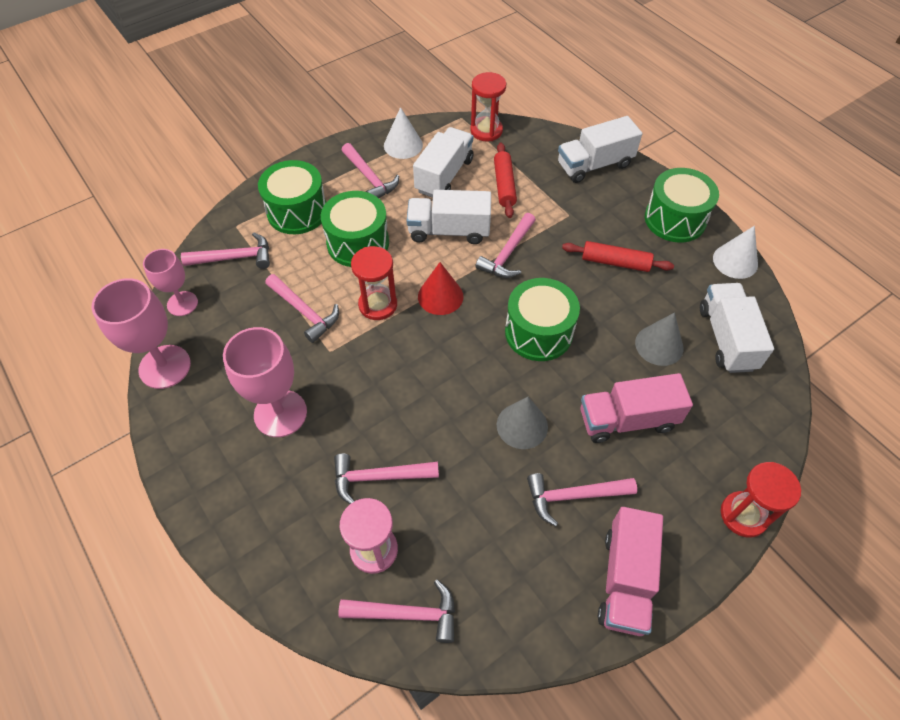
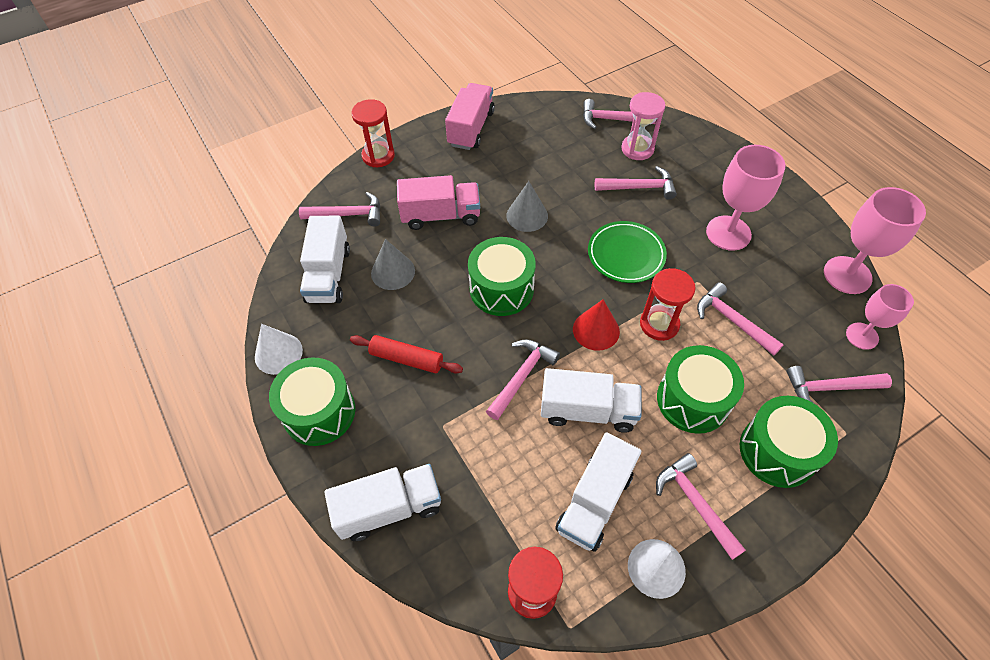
camera: 175 degrees left, 0 degrees up
red rolling pin [494,143,517,218] -> none
pink hammer [527,473,637,527] -> pink hammer moved to [299,192,381,226]
none -> green plate [588,221,667,283]

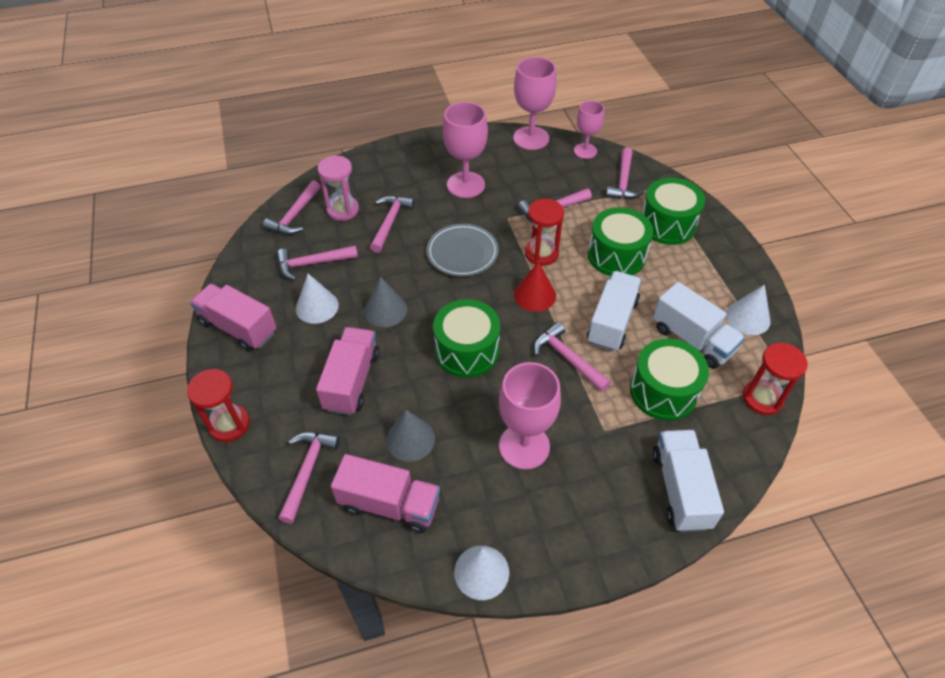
camera: 75 degrees left, 5 degrees down
green drum [269,358,355,446] -> green drum moved to [630,338,709,421]
white truck [300,216,350,303] -> pink truck [331,454,440,533]
red rolling pin [350,335,463,373] -> pink goblet [499,362,561,470]
green plate [588,221,667,283] -> grey plate [427,224,499,277]
pink hammer [656,453,746,560] -> pink hammer moved to [277,245,358,281]
none -> white cone [296,274,339,324]

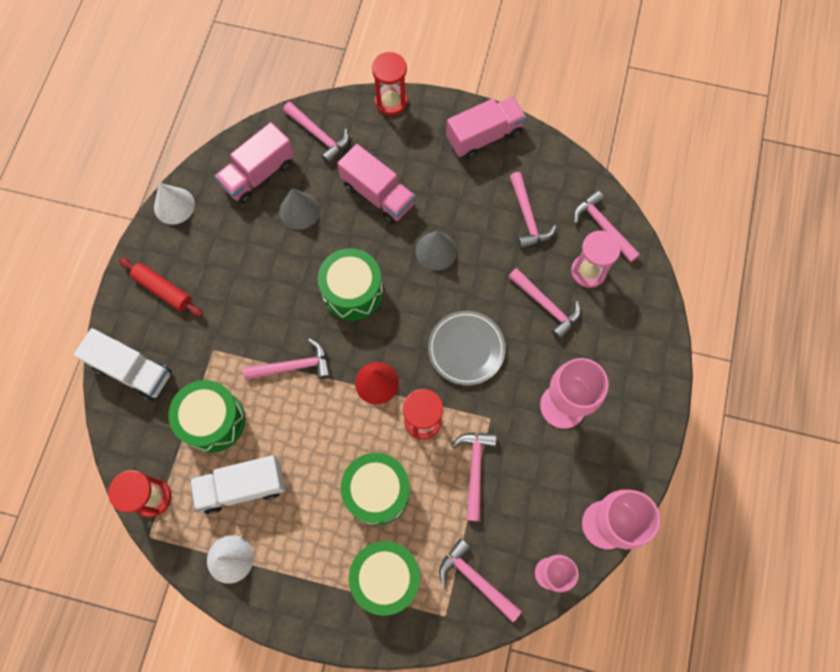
camera: 120 degrees right, 20 degrees up
pink hammer [277,245,358,281] -> pink hammer turned 150 degrees clockwise [510,172,556,249]
white cone [296,274,339,324] -> none
pink goblet [499,362,561,470] -> none
white truck [587,271,642,351] -> none
none -> red rolling pin [119,258,203,317]

